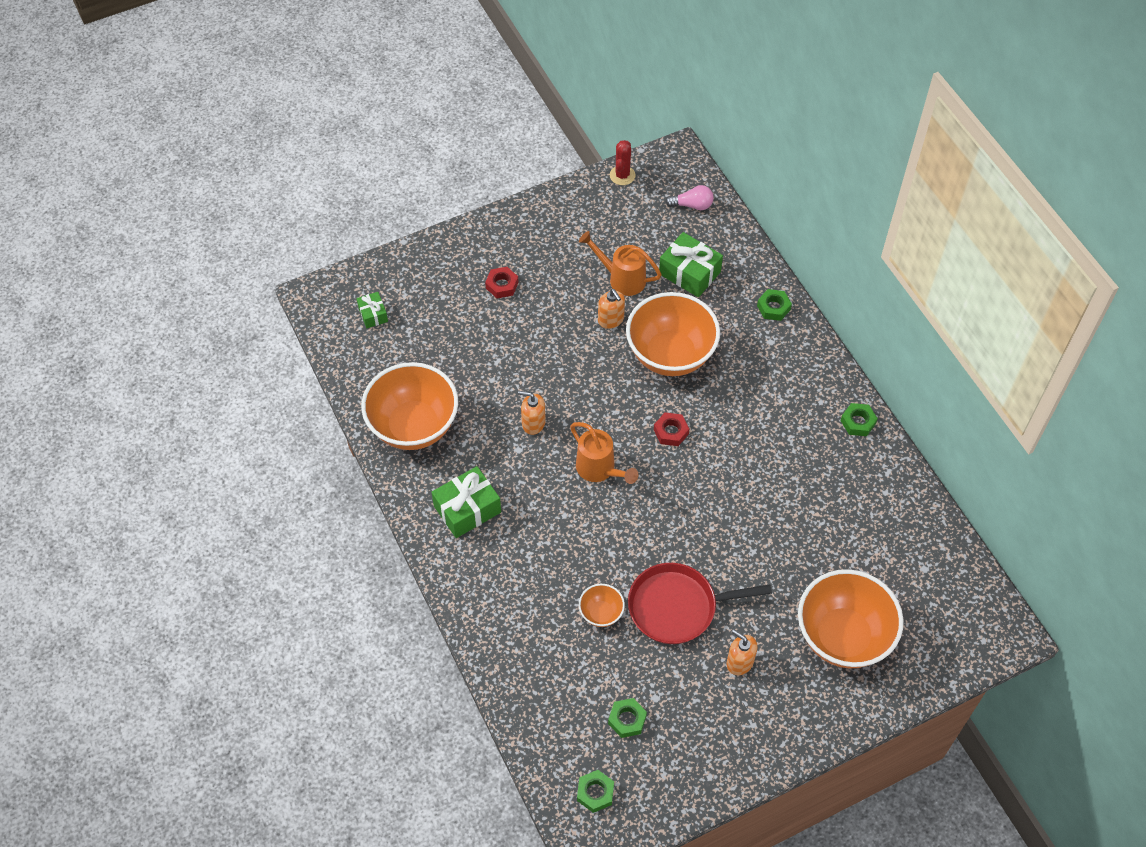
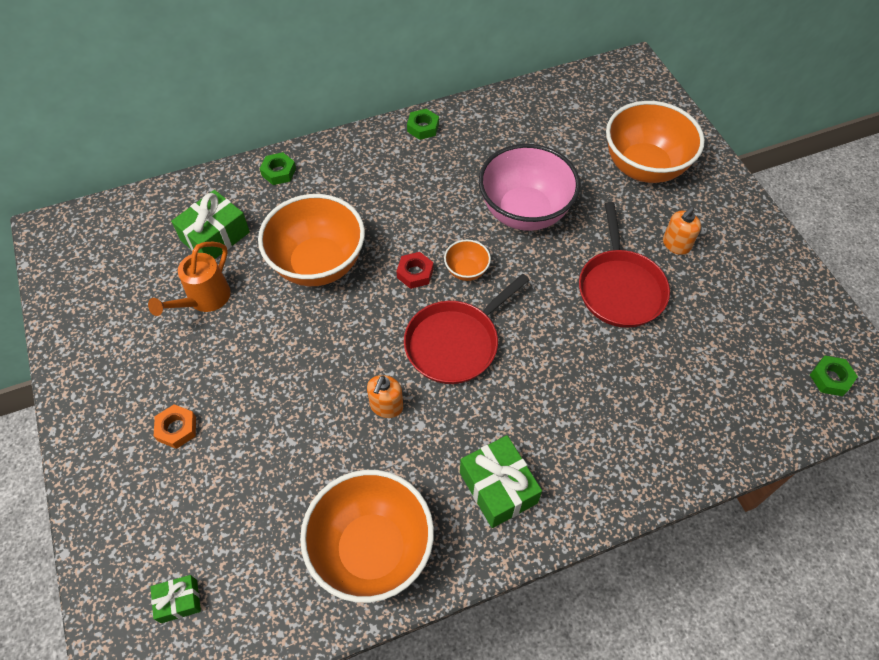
camera: 85 degrees left, 0 degrees up
red nut [485,267,519,298] -> orange nut [154,404,196,449]
orange watering can [570,422,638,484] -> red pan [404,274,529,384]
orange bowl [579,584,625,627] -> orange bowl moved to [444,239,491,281]
orange soap dispenser [598,289,625,329] -> none
green nut [608,698,647,738] -> none
red cactus [610,140,635,185] -> none
pink light bulb [665,185,714,210] -> none
none -> pink bowl [479,144,580,231]

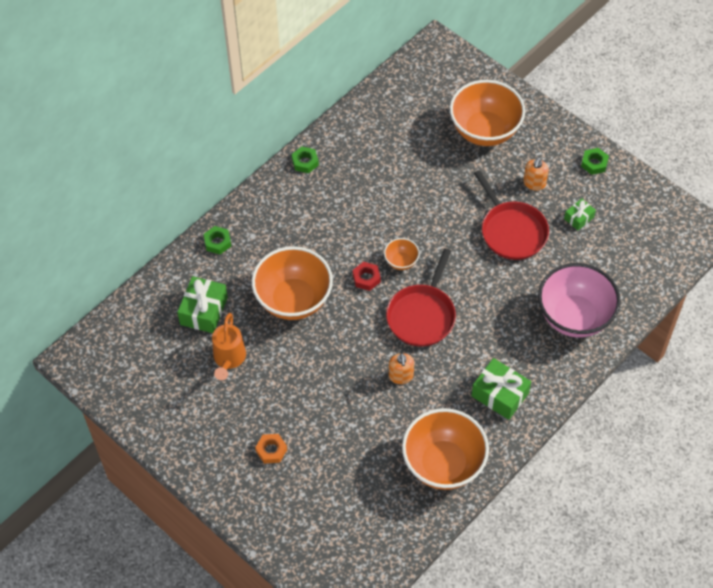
camera: 25 degrees left, 0 degrees up
green gift [150,575,201,623] -> green gift moved to [564,198,596,230]
pink bowl [479,144,580,231] -> pink bowl moved to [538,263,621,338]
green nut [810,356,858,396] -> green nut moved to [581,148,609,175]

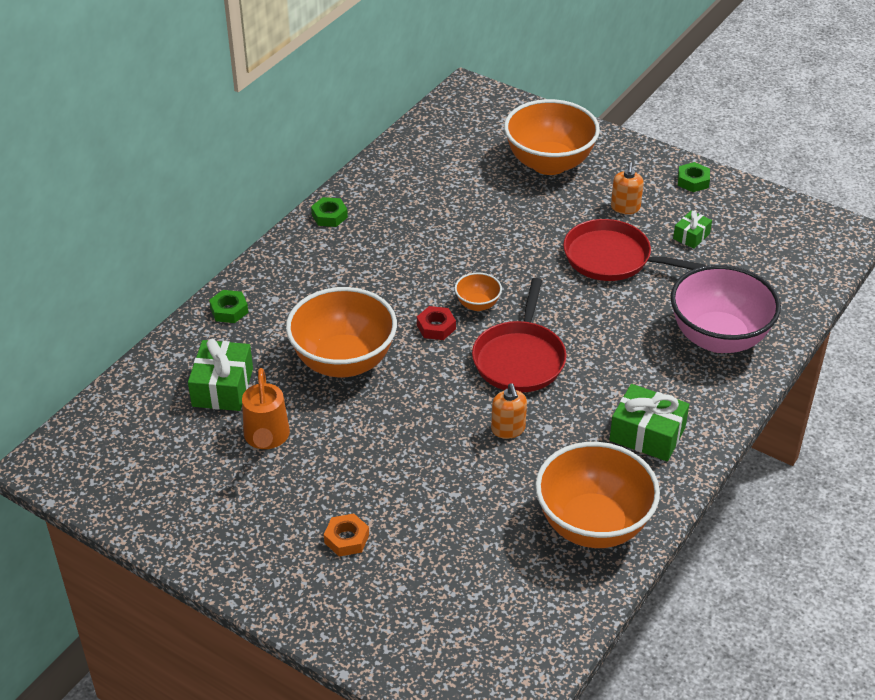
camera: 10 degrees left, 15 degrees down
red pan [474,170,549,260] -> red pan turned 150 degrees clockwise [563,219,706,281]

